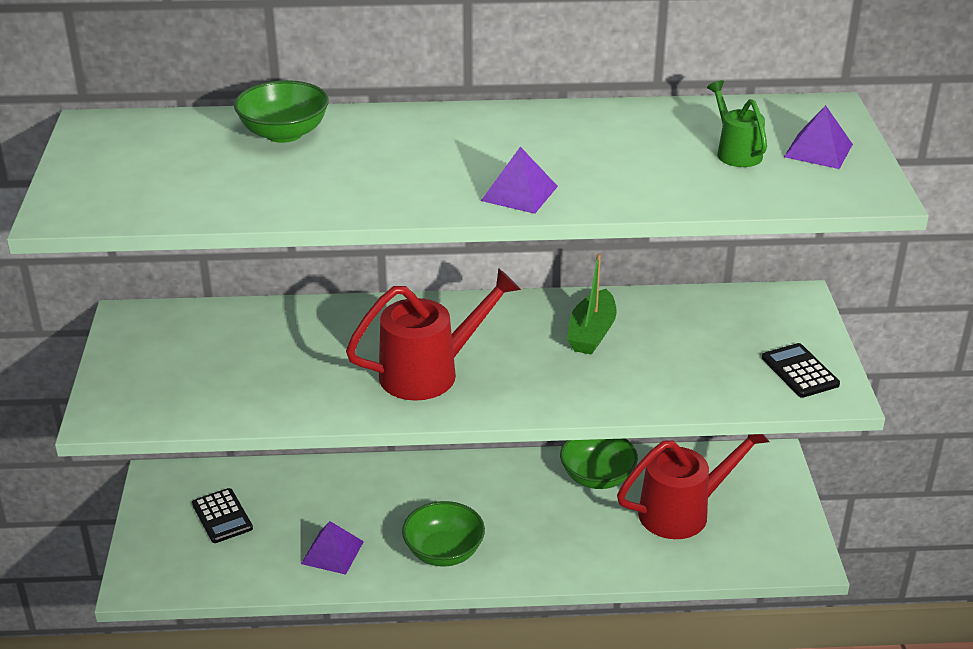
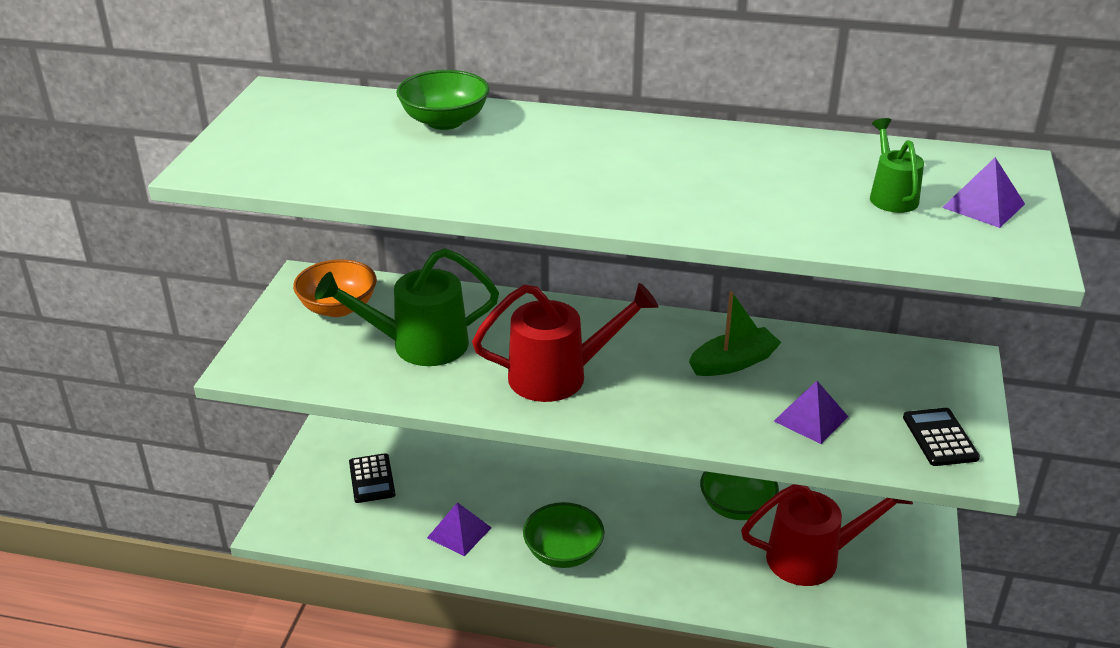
camera: 15 degrees right, 0 degrees up
purple pyramid [481,147,558,214] -> purple pyramid moved to [774,381,848,444]
green boat [567,253,617,355] -> green boat turned 150 degrees counterclockwise [689,291,782,376]
none -> orange bowl [293,259,377,317]
none -> green watering can [315,248,499,366]

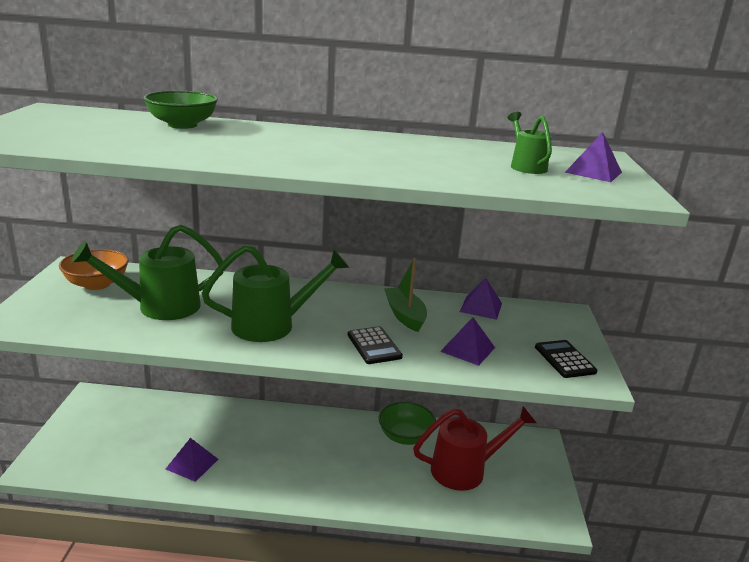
camera: 10 degrees left, 10 degrees down
black calculator [349,453,395,503] -> black calculator moved to [347,326,403,364]
red watering can [472,283,658,402] -> green watering can [202,245,349,342]
green bowl [523,502,604,568] -> none
green boat [689,291,782,376] -> green boat turned 75 degrees counterclockwise [384,258,427,332]
none -> purple pyramid [460,278,502,320]

